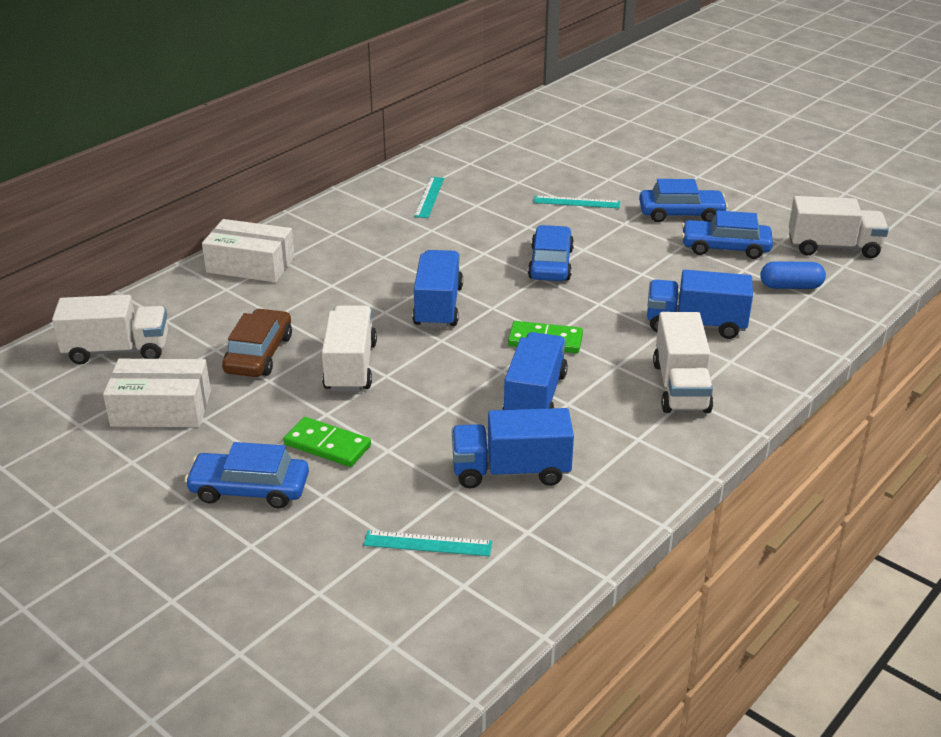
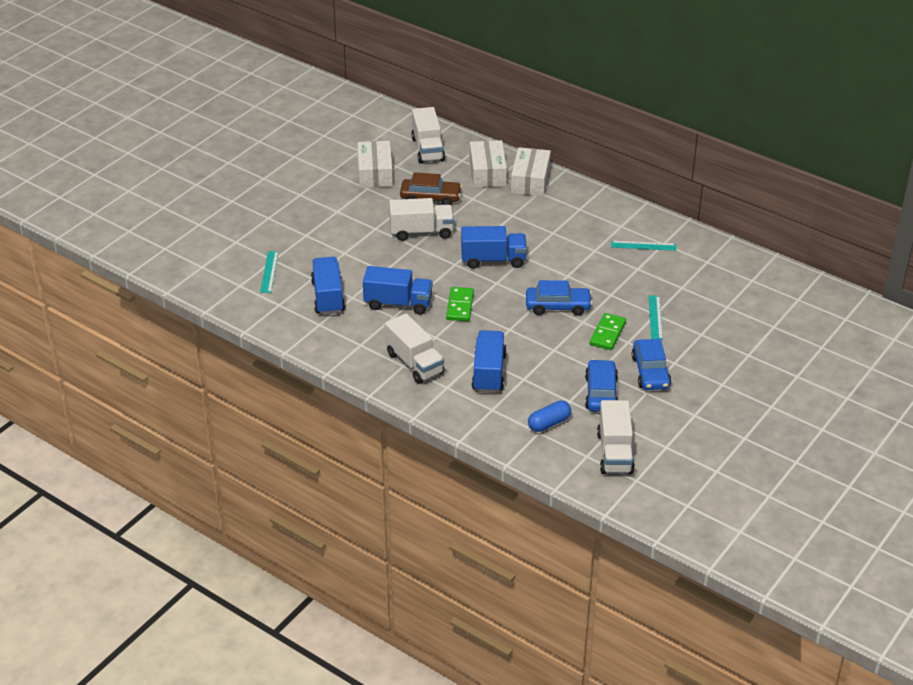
camera: 85 degrees right, 5 degrees up
blue car [185,442,309,508] -> none
green domino [283,417,371,467] -> green domino moved to [590,313,626,350]
white truck [653,312,713,413] -> white truck turned 120 degrees counterclockwise [385,313,444,384]
blue capsule [760,261,826,289] -> blue capsule turned 60 degrees clockwise [528,400,571,432]
none -> white box [470,140,507,188]

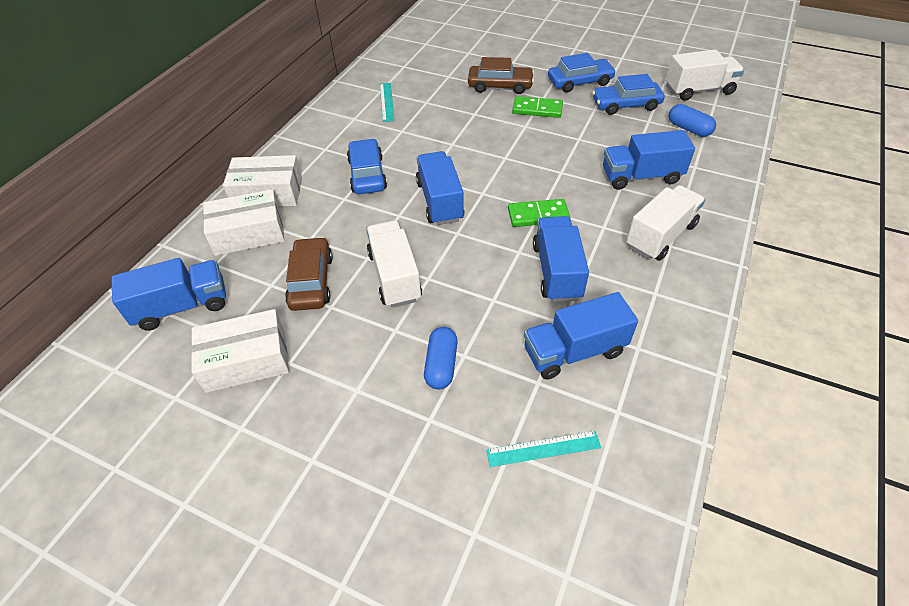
camera: 100 degrees left, 10 degrees up
white truck [411,107,445,164] -> blue truck [111,258,226,331]
blue car [526,280,592,316] -> blue car moved to [347,139,387,194]
turquoise ruler [648,295,663,340] -> brown car [468,57,534,94]
none -> blue capsule [424,327,457,389]

